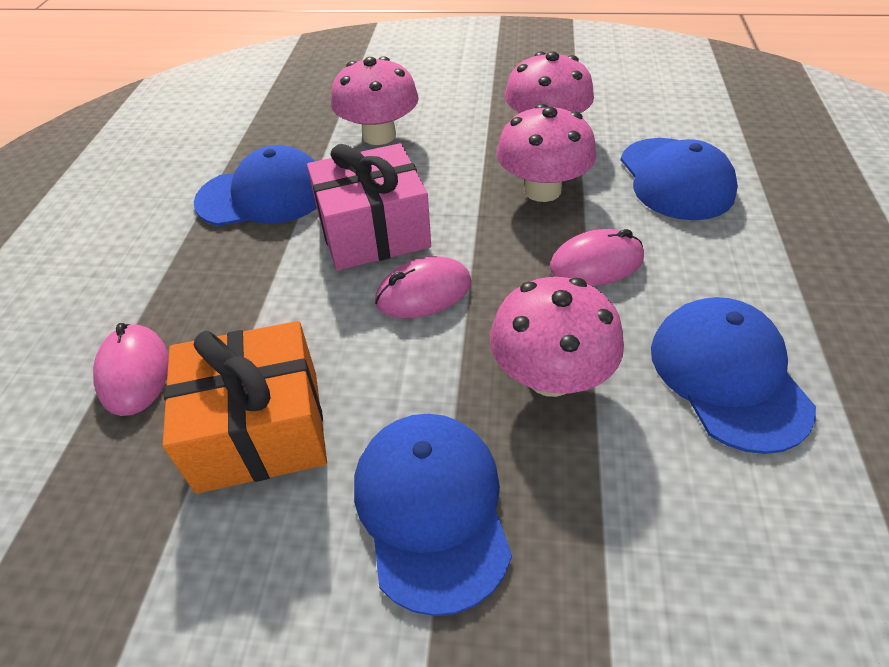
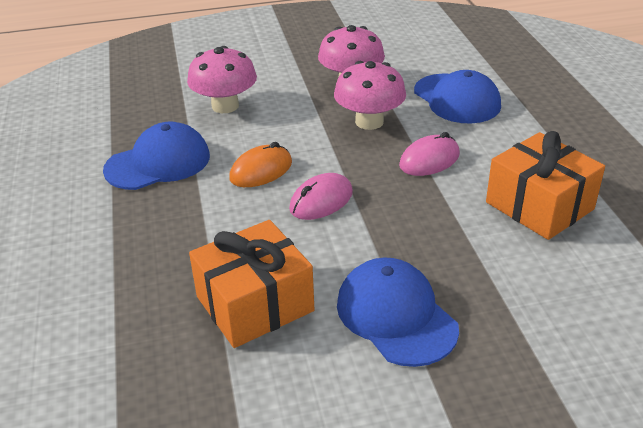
camera: 20 degrees left, 10 degrees down
pink mouse [93,323,169,416] -> none
pink gift [307,143,431,271] -> orange mouse [229,142,292,187]
pink mushroom [490,277,624,397] -> none
blue cap [651,297,816,454] -> orange gift [486,131,605,240]

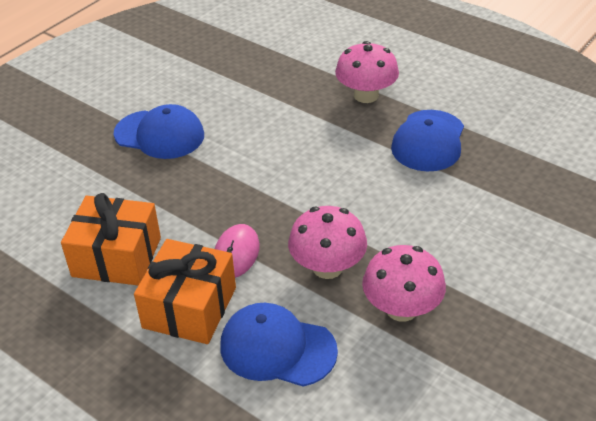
camera: 140 degrees right, 5 degrees up
pink mushroom [187,46,257,113] -> pink mushroom moved to [335,41,399,103]
orange gift [189,220,314,348] -> orange gift moved to [134,239,236,344]
orange mouse [229,142,292,187] -> none
pink mouse [289,173,353,220] -> none

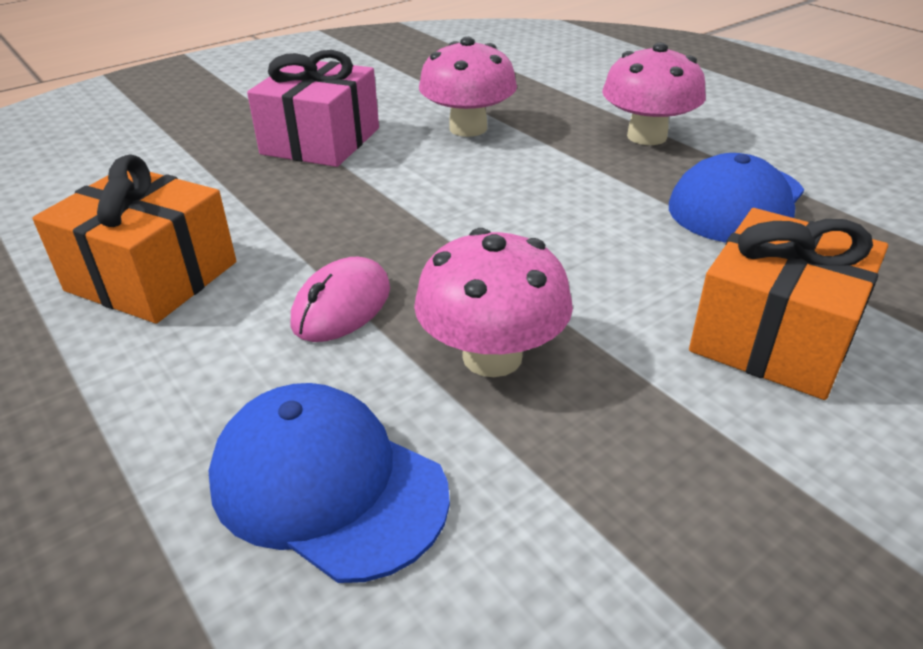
camera: 15 degrees right, 5 degrees down
blue cap [113,104,204,159] -> pink gift [247,50,379,167]
orange gift [134,239,236,344] -> orange gift moved to [689,208,888,400]
pink mushroom [362,245,446,322] -> pink mushroom moved to [419,37,517,137]

